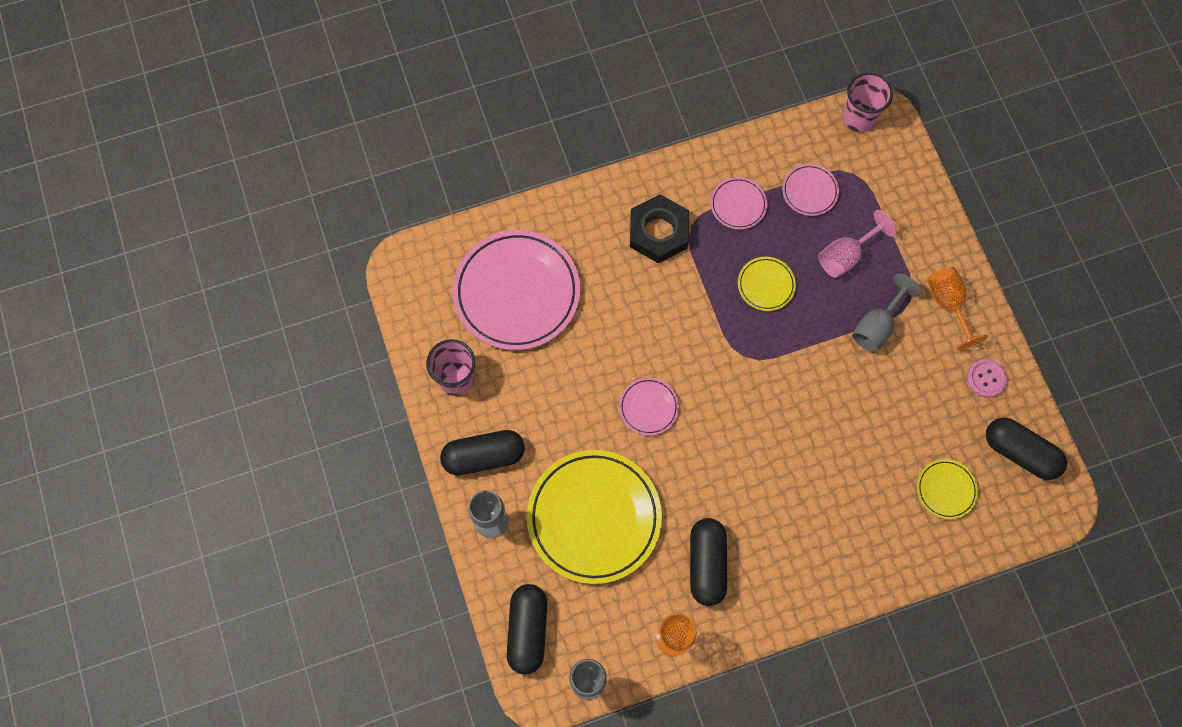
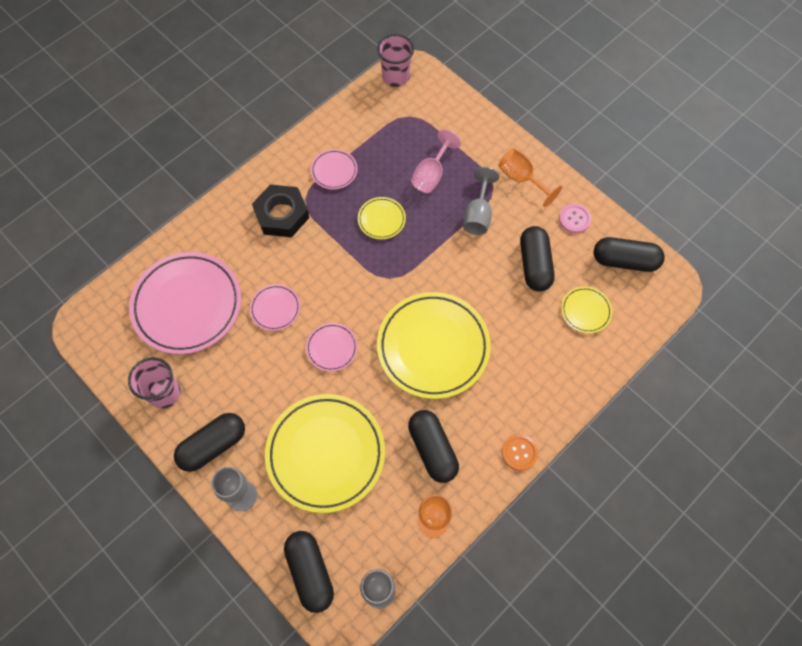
camera: 25 degrees left, 5 degrees down
pink plate [782,164,839,216] -> pink plate moved to [250,284,300,331]
none -> yellow plate [377,292,491,399]
none -> orange button [502,434,538,471]
none -> black capsule [520,226,555,292]

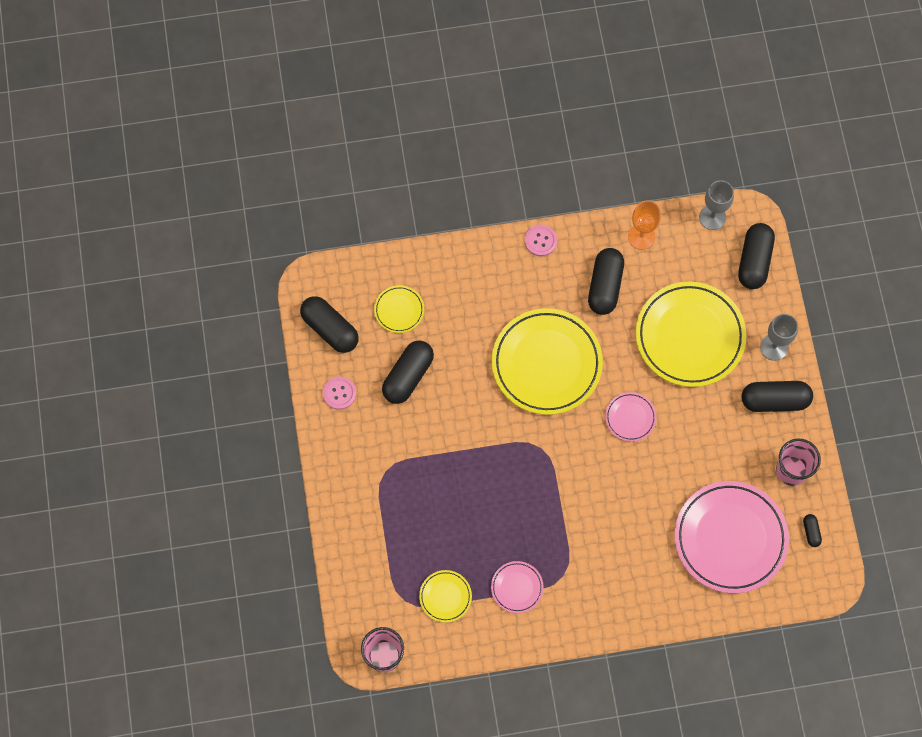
camera: 145 degrees left, 5 degrees up
pink plate [250,284,300,331] -> none
black nut [252,184,309,237] -> none
yellow plate [358,197,406,239] -> yellow plate moved to [419,570,472,622]
pink goblet [411,129,461,193] -> none
grey goblet [463,167,500,235] -> none
orange goblet [498,148,562,207] -> none
orange button [502,434,538,471] -> pink button [525,225,557,256]
none -> black capsule [803,514,822,547]

